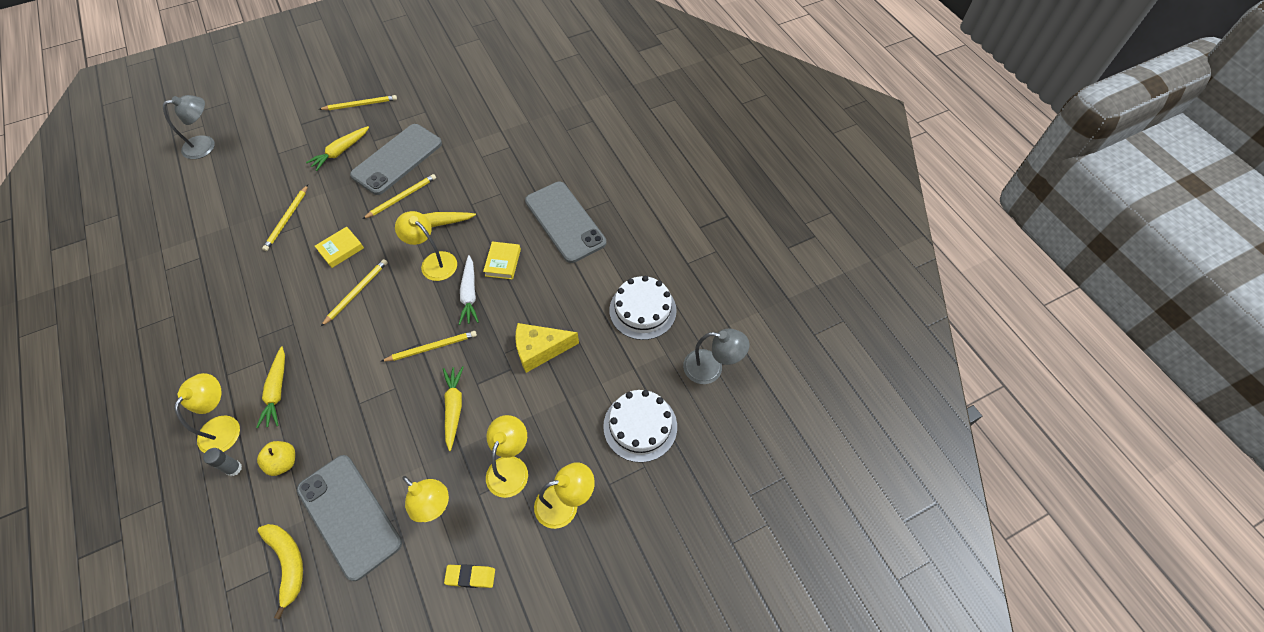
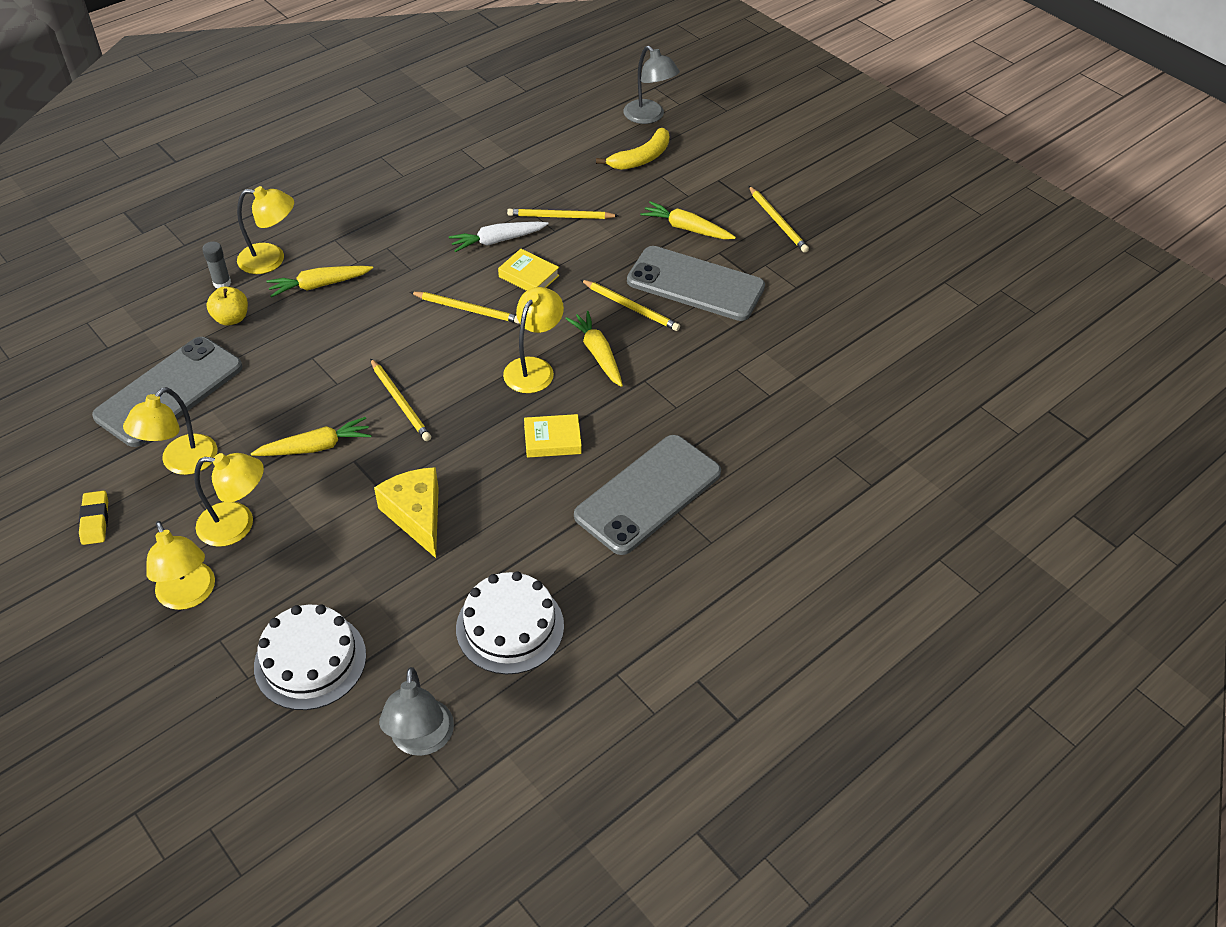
camera: 75 degrees right, 10 degrees down
yellow banana [257,524,303,620] -> yellow banana moved to [596,128,669,170]
white carrot [459,255,479,325] -> white carrot moved to [449,222,549,252]

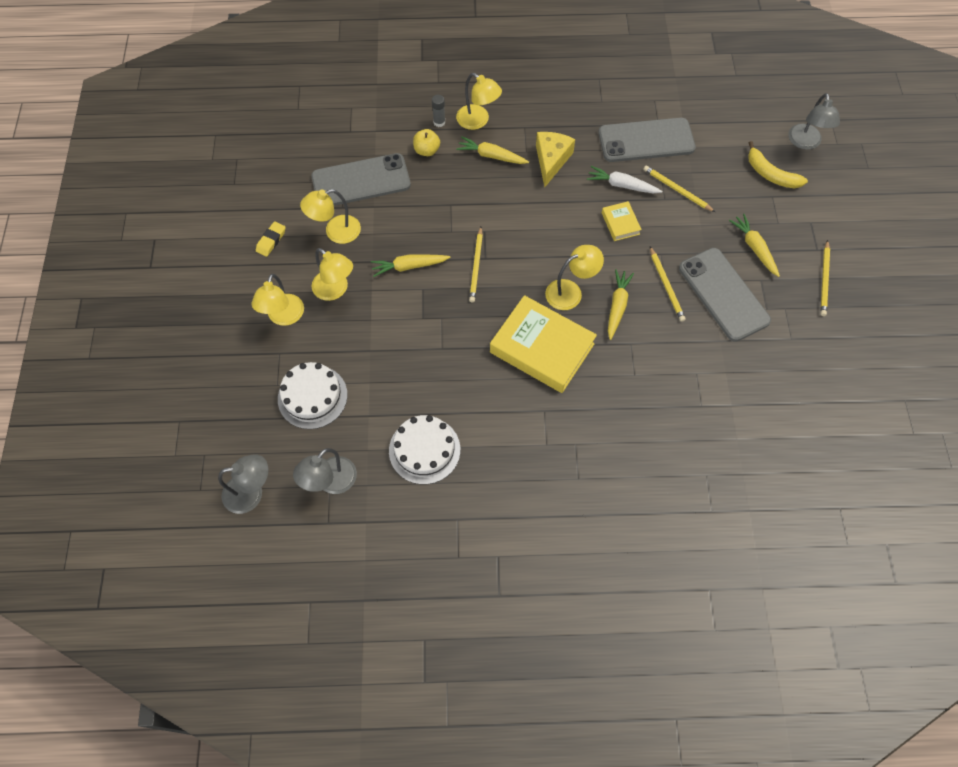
camera: 40 degrees right, 15 degrees up
yellow carrot [251,417,371,456] -> yellow carrot turned 150 degrees clockwise [371,254,450,277]
yellow cheese [374,467,439,558] -> yellow cheese moved to [536,132,575,187]
yellow pencil [410,292,520,324] -> none
yellow book [524,414,582,458] -> yellow book [490,295,597,393], size x2.17
grey phone [574,435,721,555] -> grey phone moved to [598,118,696,162]
yellow banana [596,128,669,170] -> yellow banana turned 45 degrees clockwise [748,141,808,188]
none -> grey lamp [218,454,268,514]

